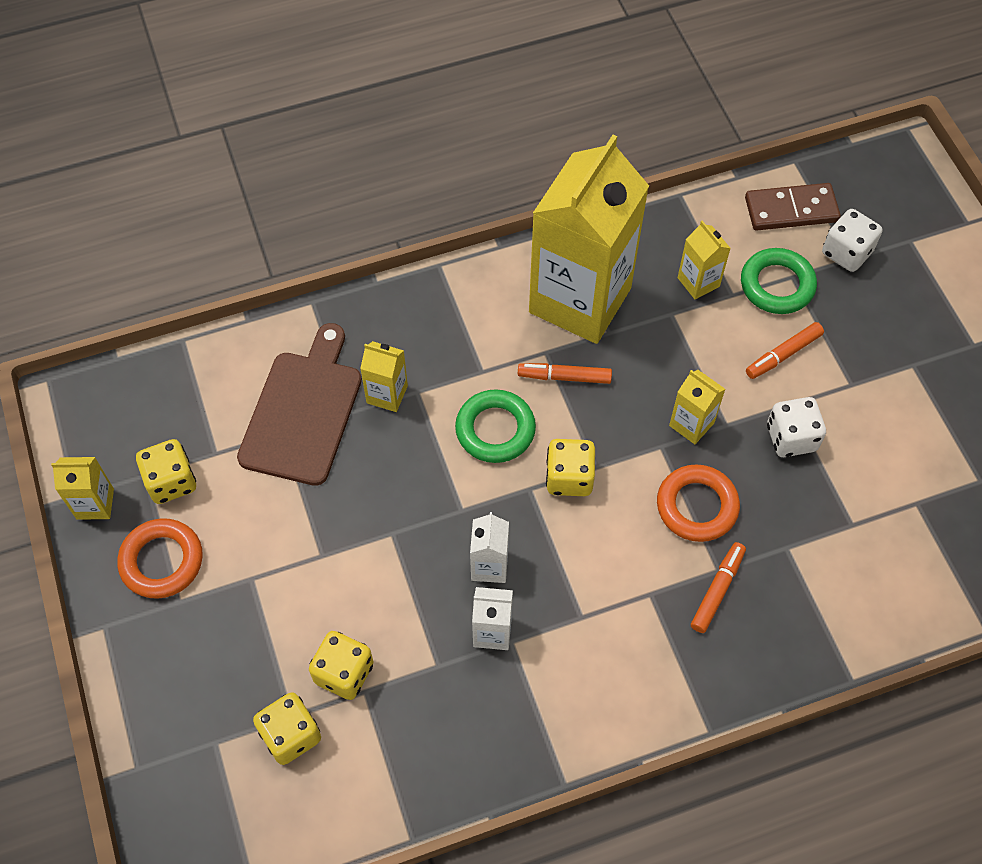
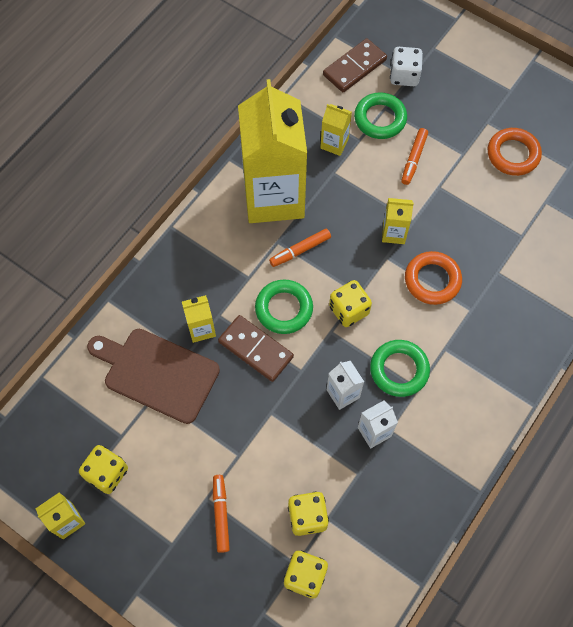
camera: 35 degrees left, 5 degrees up
orange ring [117,518,203,599] -> orange ring moved to [488,128,542,176]
brown cutting board [237,323,362,486] -> brown cutting board turned 45 degrees counterclockwise [87,329,220,424]
orange marker [691,542,746,633] -> orange marker moved to [213,475,230,553]
white dice [767,397,826,457] -> none
none -> brown domino [218,315,294,382]
none -> green ring [370,340,430,397]

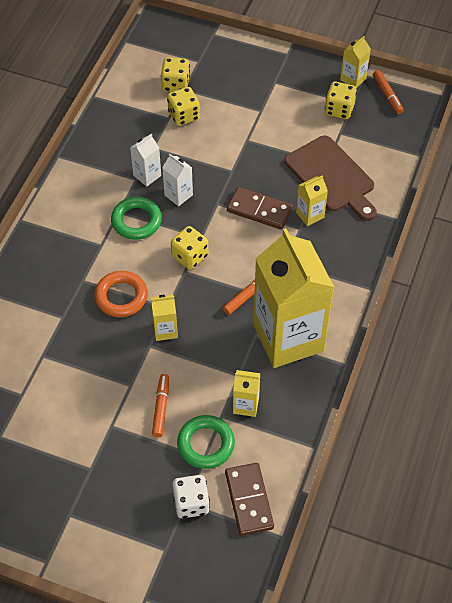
camera: 165 degrees right, 10 degrees down
brown cutting board [87,329,220,424] -> brown cutting board turned 45 degrees clockwise [284,135,377,221]
orange marker [213,475,230,553] -> orange marker moved to [373,70,404,114]
green ring [255,280,313,334] -> none
brown domino [323,38,387,92] -> brown domino turned 45 degrees counterclockwise [225,463,274,536]
orange ring [488,128,542,176] -> none

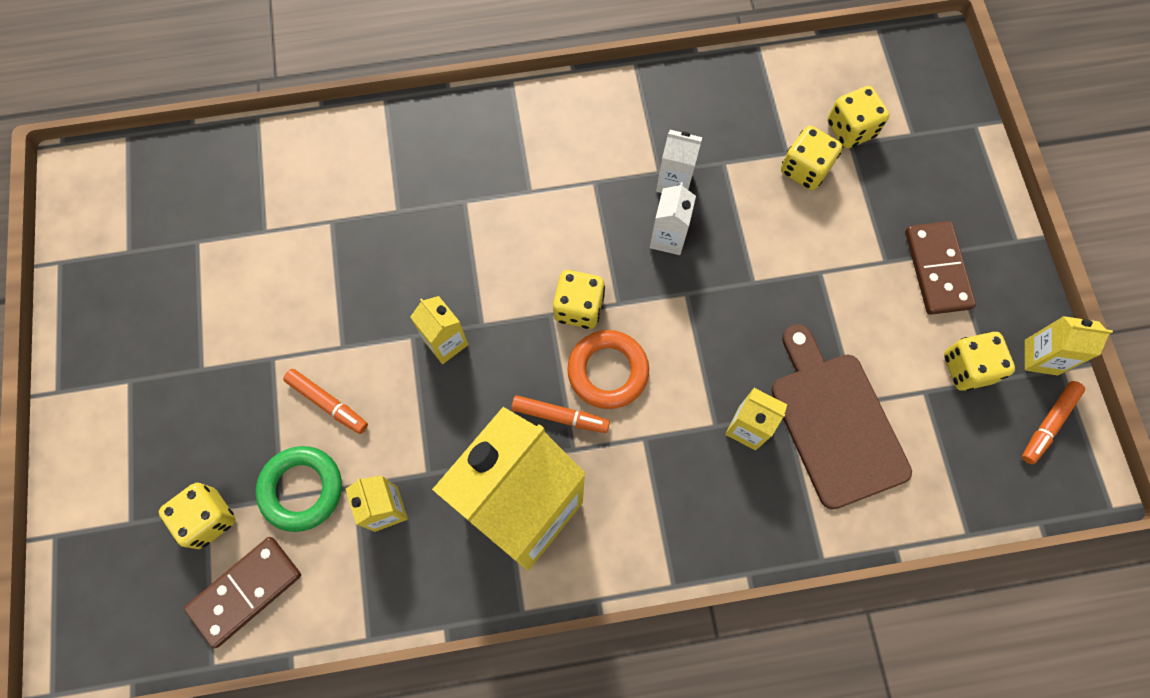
camera: 60 degrees right, 15 degrees up
orange ring [94,271,148,317] -> orange ring moved to [567,330,649,409]
green ring [111,197,162,240] -> none
orange marker [152,374,169,437] -> orange marker turned 60 degrees clockwise [283,369,368,434]
white dice [172,475,210,518] -> yellow dice [159,483,236,549]
brown domino [227,187,293,230] -> brown domino moved to [905,221,976,315]
brown cutting board [284,135,377,221] -> brown cutting board turned 135 degrees clockwise [771,324,912,510]

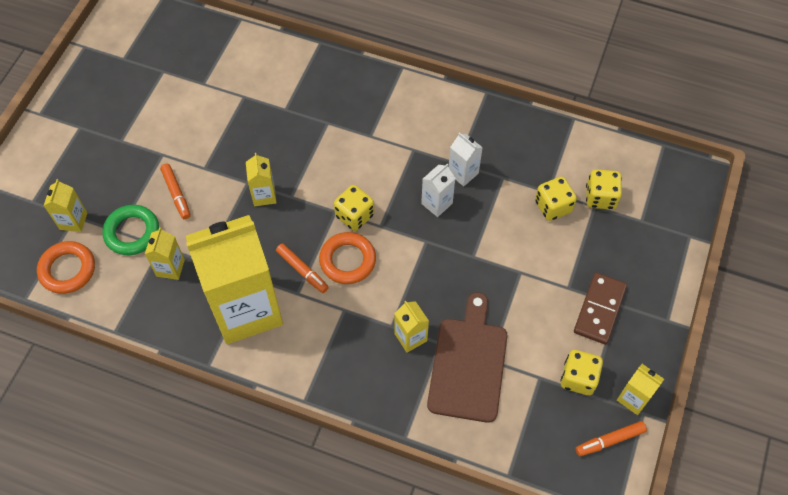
camera: 30 degrees right, 10 degrees down
yellow dice [159,483,236,549] -> yellow carton [44,179,87,232]
brown domino [184,537,301,648] -> orange ring [37,241,95,294]

